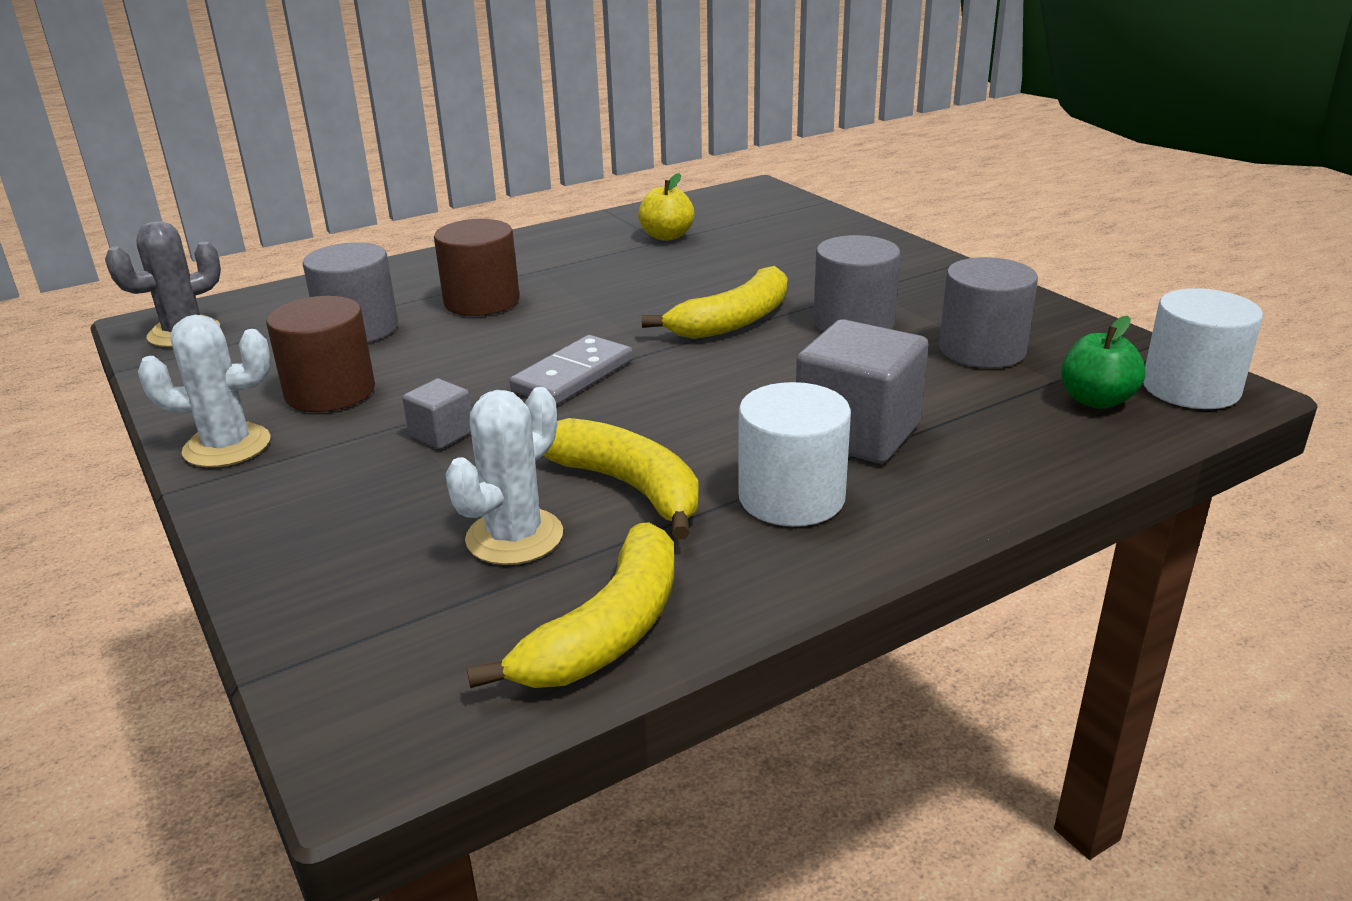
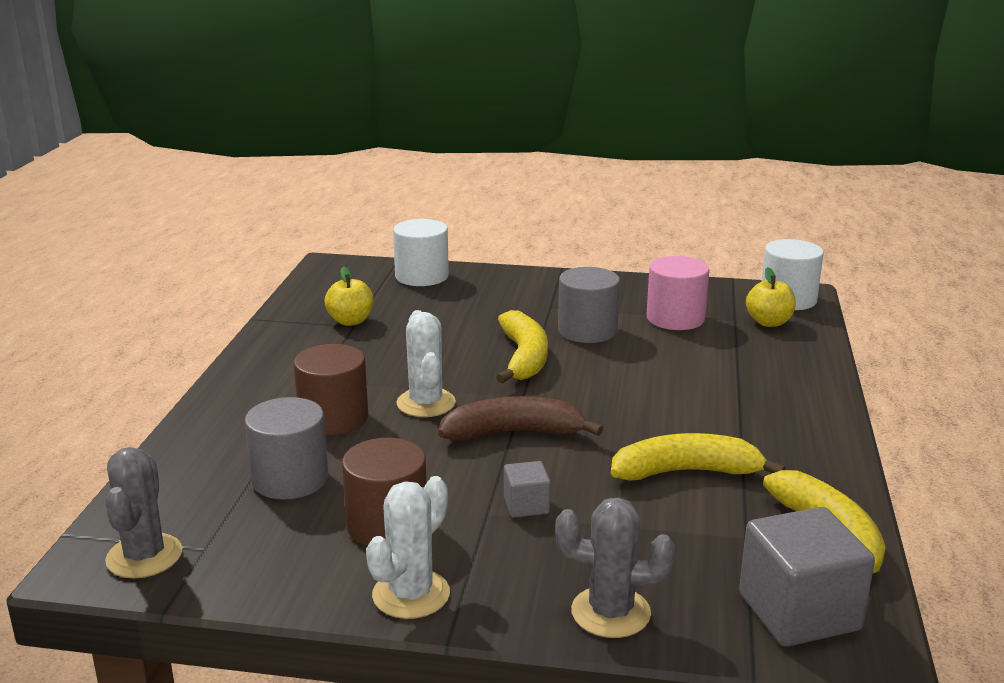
camera: 50 degrees left, 5 degrees down
white cactus [445,387,563,565] -> white cactus moved to [396,310,456,417]
grey domino [509,335,633,405] -> brown banana [438,396,603,441]
white cylinder [738,382,851,526] -> white cylinder moved to [393,219,449,286]
grey cube [796,319,928,464] -> grey cube moved to [739,507,875,647]
grey cylinder [939,257,1038,368] -> pink cylinder [646,256,709,330]
green apple [1061,316,1146,409] -> yellow apple [746,267,796,327]
none -> grey cactus [555,497,675,638]

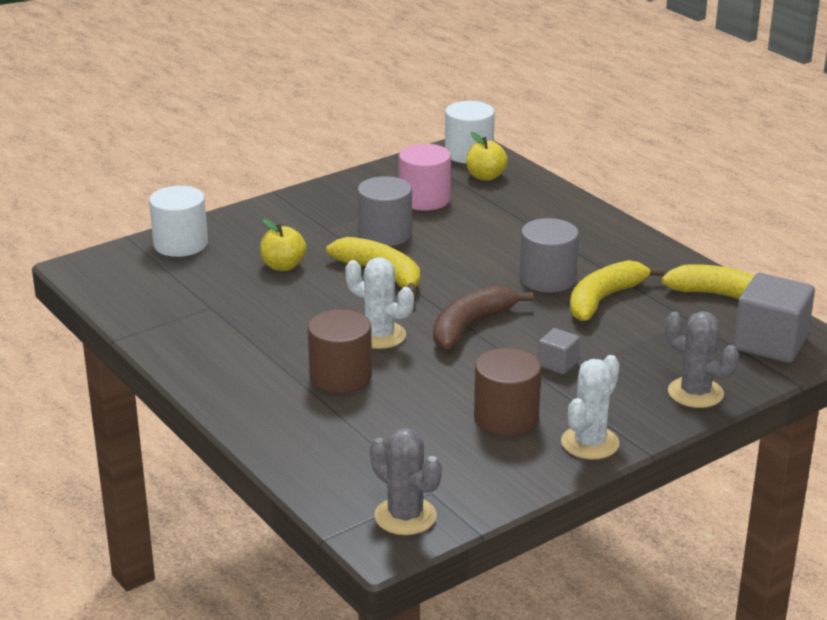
camera: 45 degrees left, 5 degrees up
grey cylinder [245,397,328,500] -> grey cylinder moved to [520,218,579,293]
yellow apple [324,267,373,326] -> yellow apple moved to [260,219,306,271]
white cactus [366,476,450,619] -> white cactus turned 45 degrees clockwise [561,355,620,460]
grey cactus [555,497,675,638] -> grey cactus turned 75 degrees clockwise [665,311,739,408]

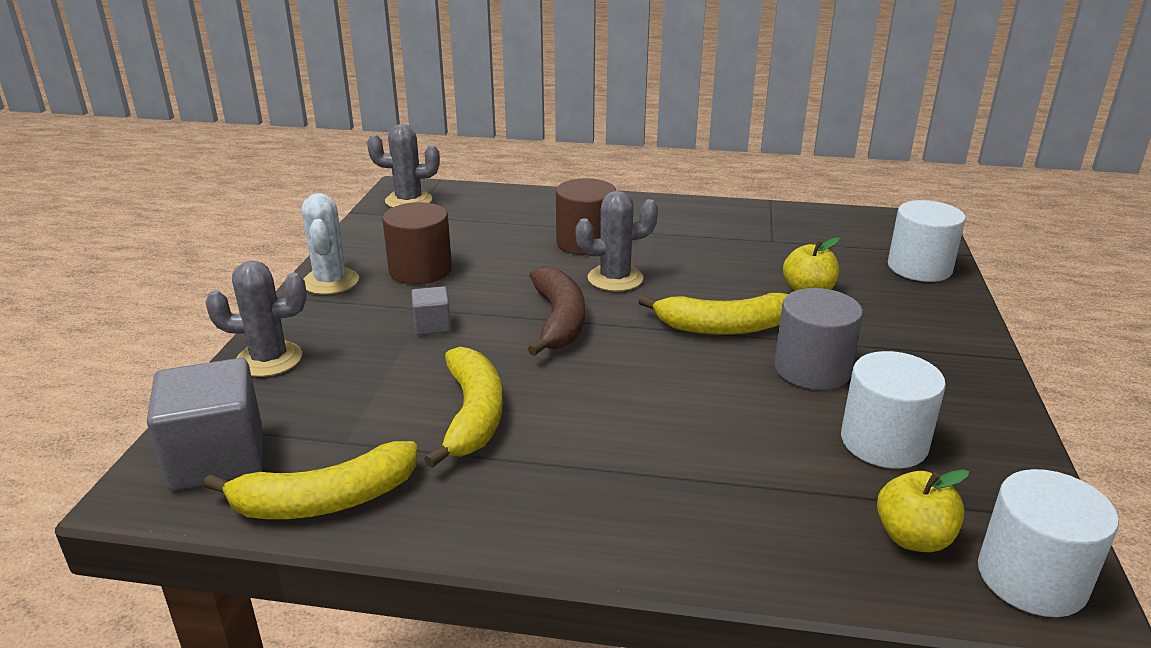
camera: 135 degrees right, 0 degrees up
white cactus [345,257,414,349] -> grey cactus [576,191,658,292]
pink cylinder [399,144,451,211] -> white cylinder [841,351,946,469]
grey cylinder [520,218,579,293] -> none

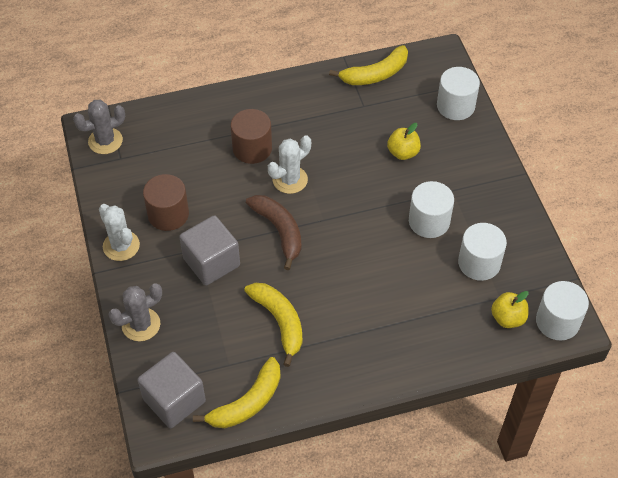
camera: 25 degrees left, 25 degrees up
grey cube [411,286,451,335] -> grey cube [179,215,240,286], size x2.01
grey cactus [576,191,658,292] -> white cactus [268,135,311,194]
yellow banana [638,293,788,335] -> yellow banana moved to [329,45,408,85]
grey cylinder [774,288,863,390] -> white cylinder [409,181,454,238]

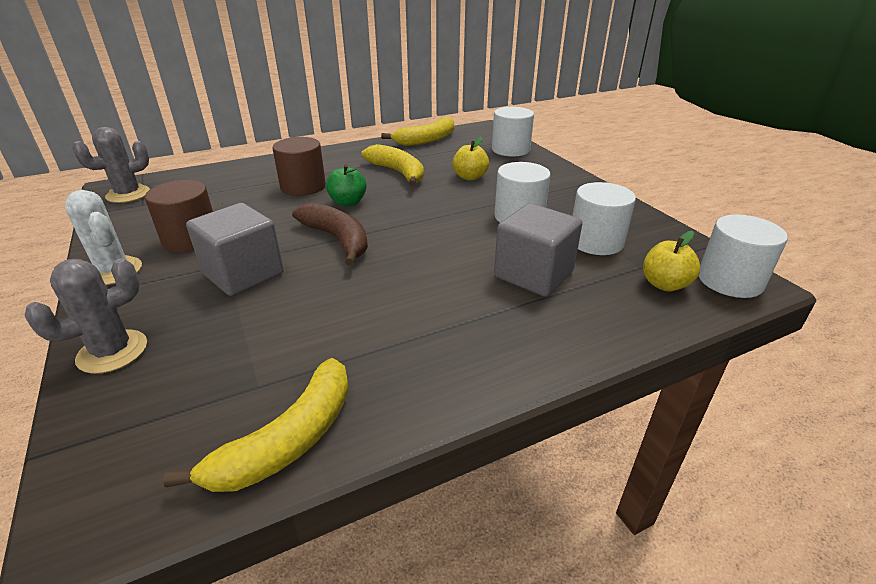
camera: 10 degrees left, 20 degrees down
grey cube [137,352,206,428] -> grey cube moved to [494,203,582,297]
yellow banana [244,283,302,367] -> yellow banana moved to [361,144,424,187]
white cactus [268,135,311,194] -> green apple [326,164,367,206]

